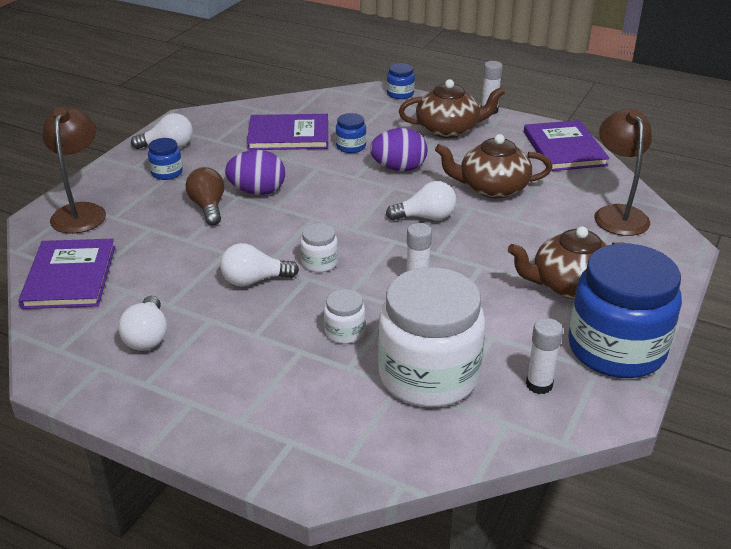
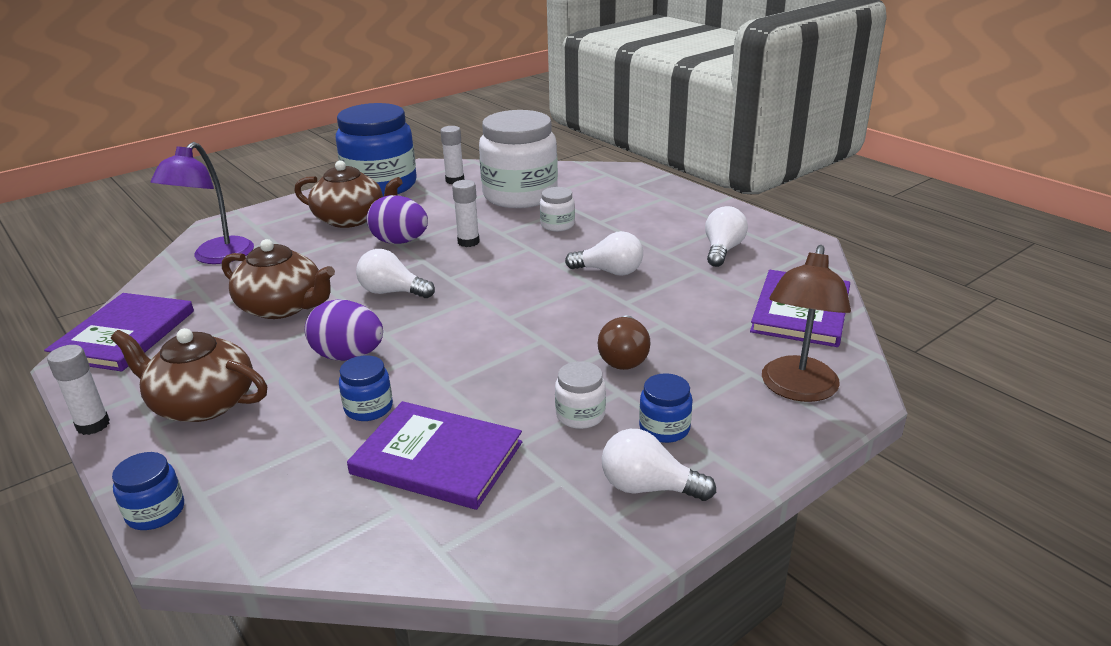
camera: 155 degrees left, 5 degrees down
purple egg [225,150,285,195] -> purple egg moved to [367,195,428,244]
white jar [300,223,338,272] -> white jar moved to [555,361,606,429]
brown lamp [594,109,652,236] -> purple lamp [150,142,254,264]

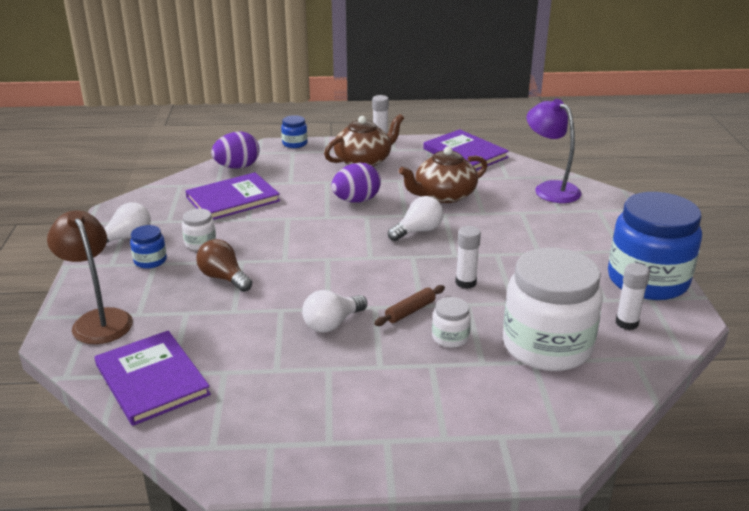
camera: 125 degrees right, 0 degrees up
brown teapot [294,161,403,228] -> none
blue jar [339,355,393,421] -> none
purple egg [367,195,428,244] -> purple egg moved to [211,131,259,169]
white light bulb [705,206,748,267] -> none
none -> brown rolling pin [374,285,445,326]

